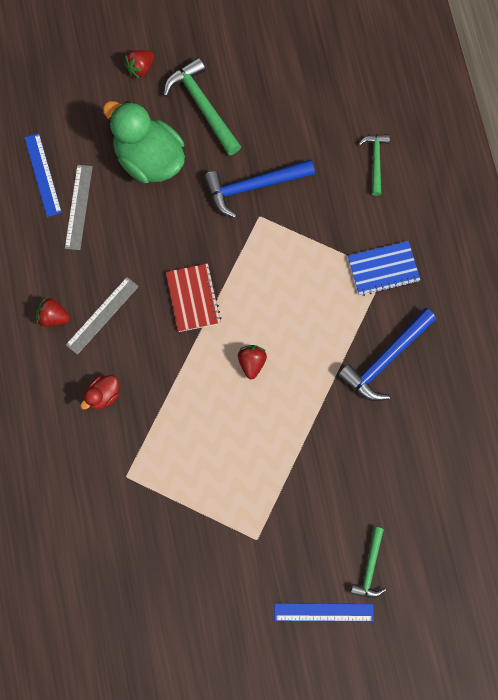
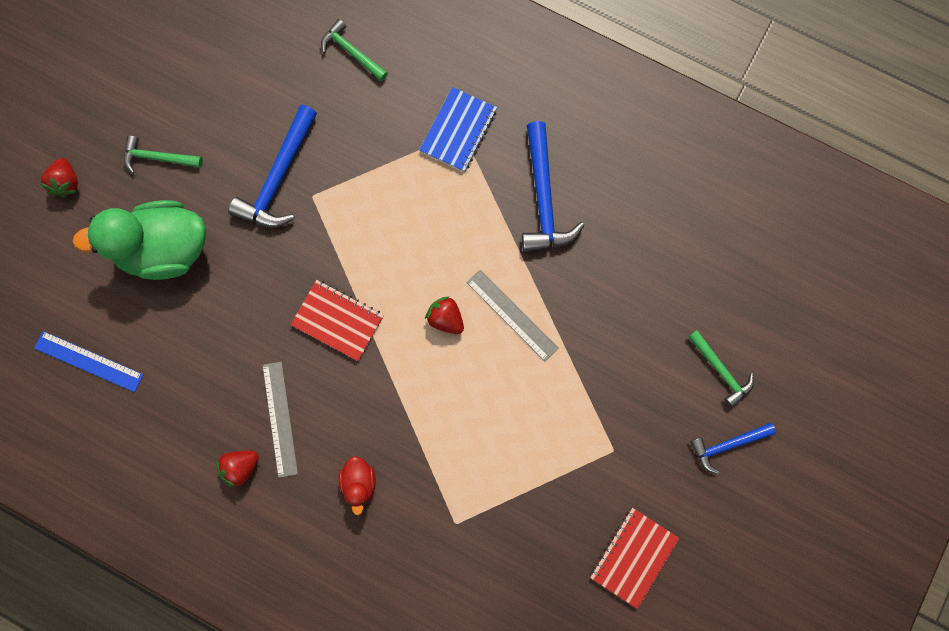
camera: 50 degrees left, 5 degrees up
grey ruler [65,165,93,250] -> grey ruler moved to [467,270,558,361]
green hammer [163,57,241,155] -> green hammer [124,136,203,174], size x0.60
blue ruler [274,603,374,621] -> blue hammer [690,423,776,474]
none -> red notebook [590,508,679,609]

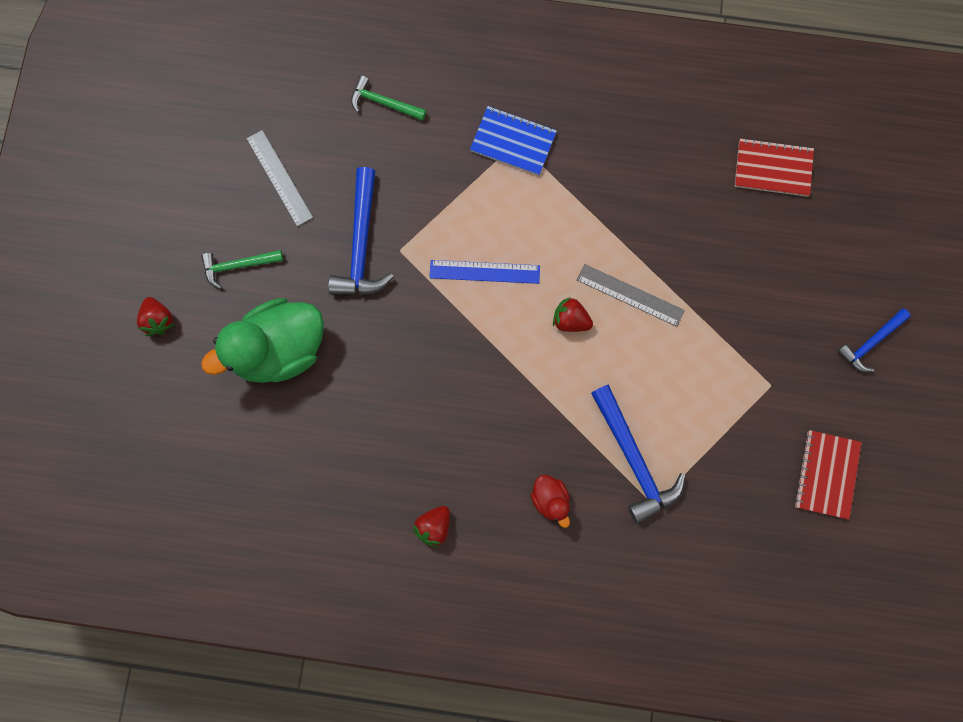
camera: 20 degrees left, 0 degrees up
blue ruler [34,331,144,392] -> blue ruler moved to [429,260,540,284]
grey ruler [262,362,298,478] -> grey ruler moved to [246,130,313,227]
red notebook [290,280,384,361] -> red notebook moved to [735,138,814,197]
blue notebook [420,87,497,172] -> blue notebook turned 75 degrees counterclockwise [470,106,557,176]
blue hammer [522,121,584,252] -> blue hammer moved to [591,385,686,524]
green hammer [688,330,754,408] -> none

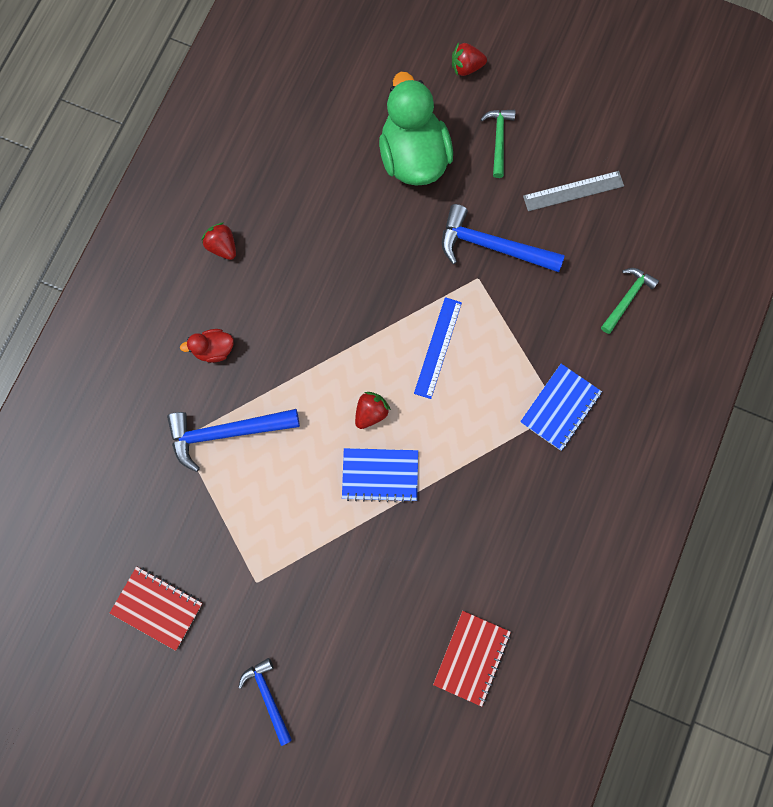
camera: 105 degrees right, 0 degrees up
grey ruler [577,264,685,327] -> blue notebook [342,448,418,503]

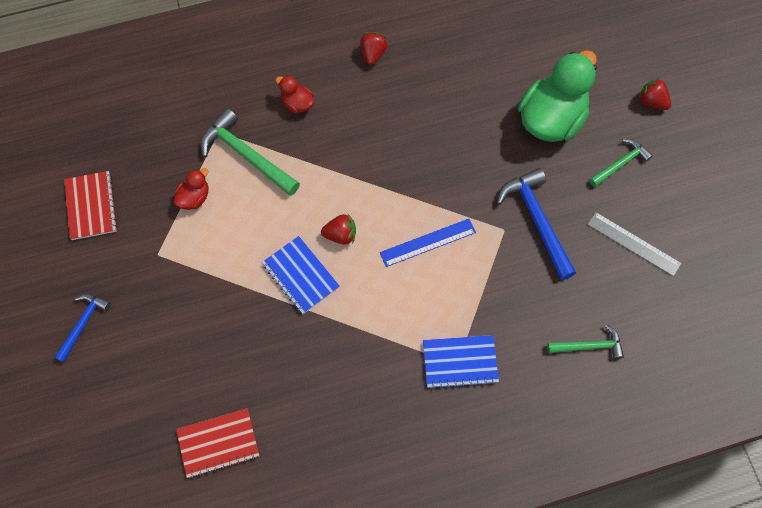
camera: 50 degrees right, 10 degrees down
blue hammer [167,409,300,472] -> green hammer [200,108,300,196]
none -> red duck [174,168,209,210]

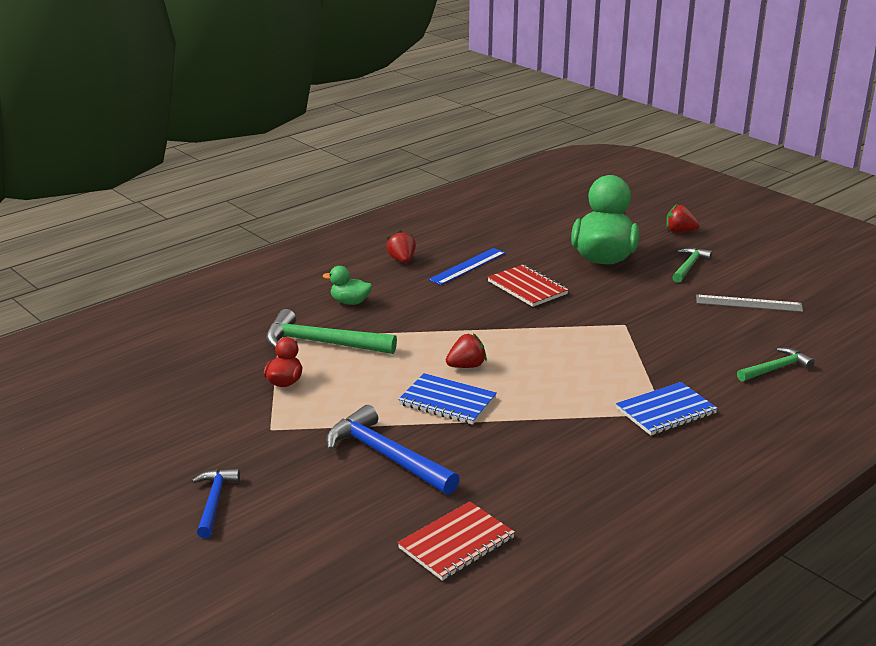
camera: 25 degrees left, 40 degrees down
red notebook [64,171,118,240] -> red notebook moved to [488,265,569,307]
red duck [276,76,314,114] -> green duck [323,266,372,305]
blue ruler [380,219,476,267] -> blue ruler moved to [428,248,505,285]
blue hammer [497,168,576,280] -> blue hammer moved to [326,405,460,495]

